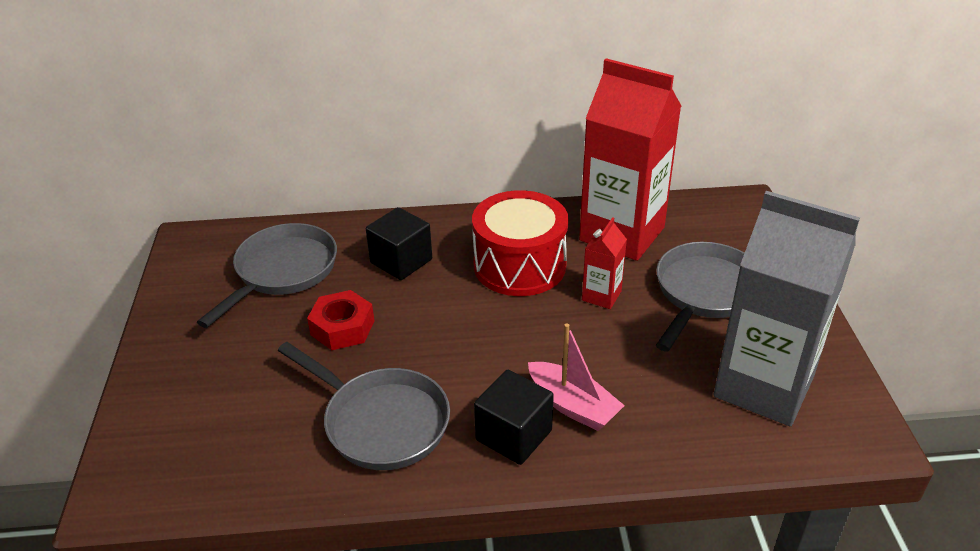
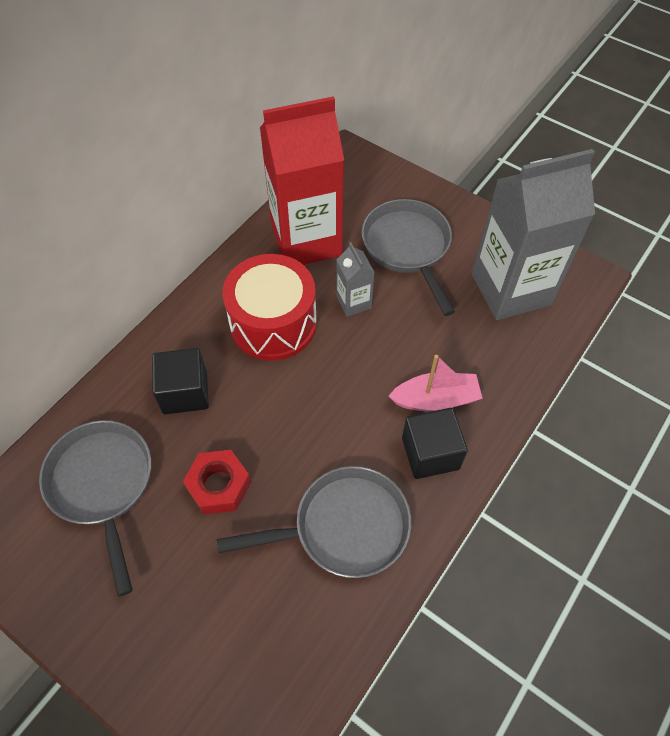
camera: 50 degrees left, 20 degrees up
red carton [582,217,627,309] -> grey carton [337,242,375,317]

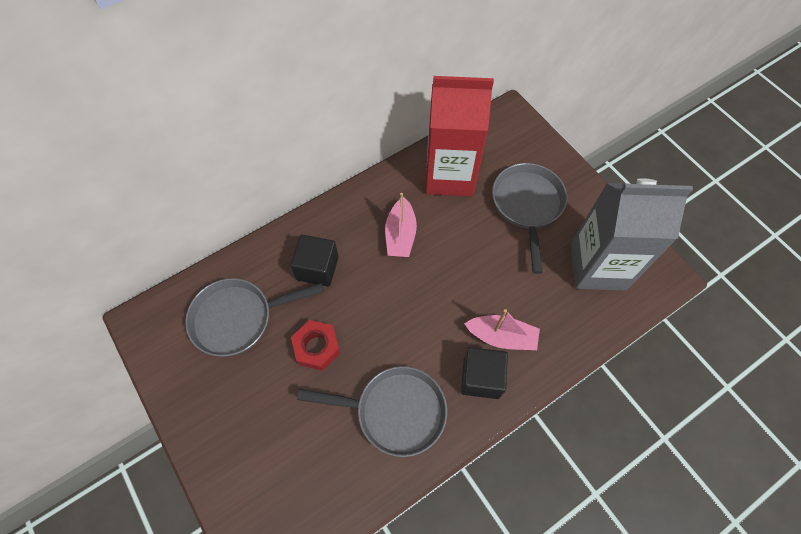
camera: 20 degrees right, 5 degrees up
grey pan [39,420,151,597] -> grey pan turned 105 degrees counterclockwise [185,278,324,357]
red drum [223,254,317,361] -> pink boat [385,193,417,257]
grey carton [337,242,375,317] -> none

